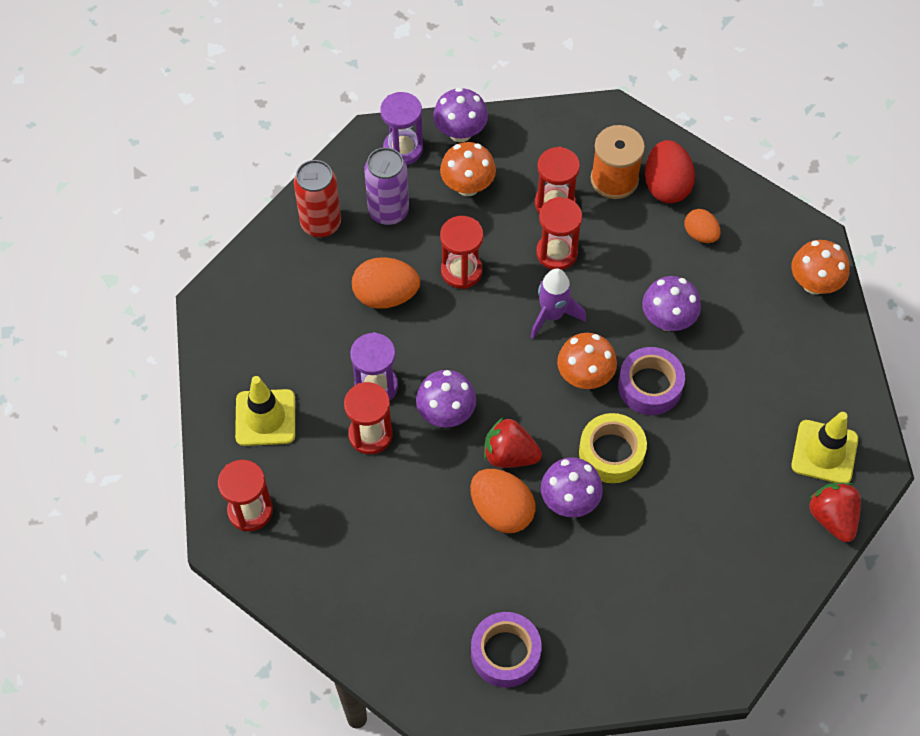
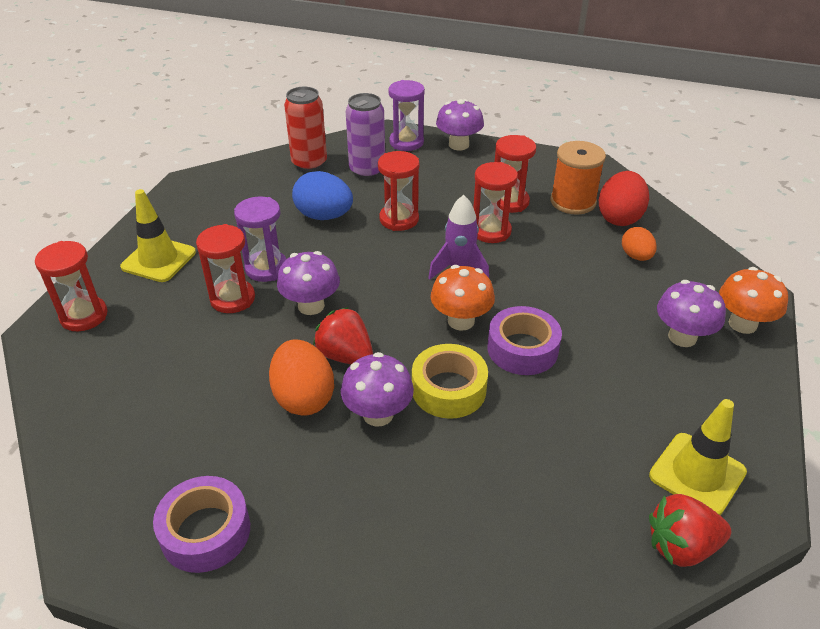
camera: 25 degrees right, 20 degrees down
orange egg [352,257,420,309] -> blue egg [292,171,353,220]
orange mushroom [440,142,496,196] -> none
purple mushroom [642,276,701,331] -> purple mushroom moved to [657,280,726,347]
red strawberry [809,483,861,542] -> red strawberry turned 105 degrees counterclockwise [649,494,731,567]

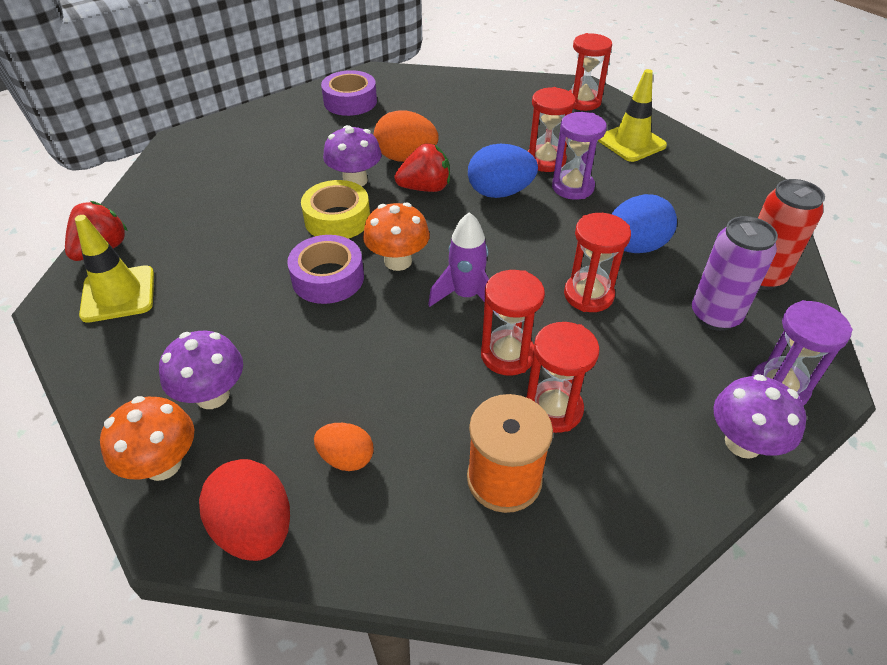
camera: 125 degrees right, 5 degrees up
purple mushroom [277,251,340,315] -> blue egg [468,144,538,198]
red egg [599,171,649,226] -> red egg moved to [199,459,290,561]

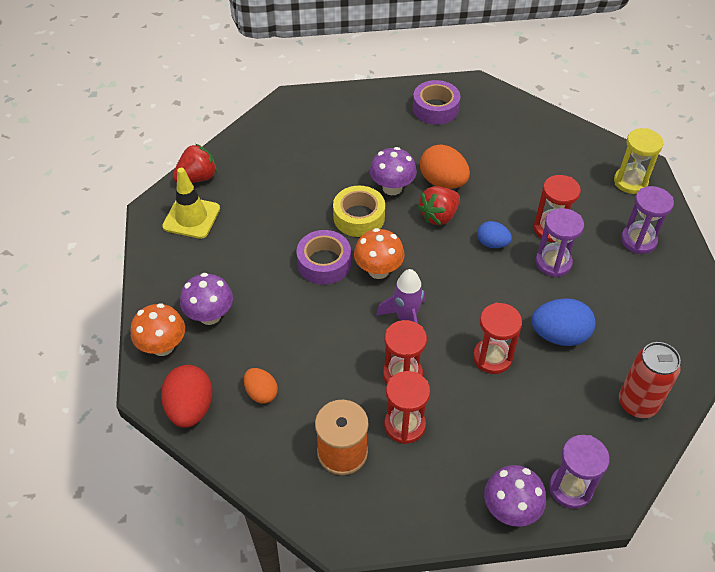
camera: 30 degrees right, 5 degrees up
red strawberry [395,143,450,192] -> red strawberry turned 120 degrees clockwise [418,186,460,225]
blue egg [468,144,538,198] -> blue egg [477,221,512,248], size x0.61
red hourglass [569,33,612,111] -> yellow hourglass [614,128,663,194]
yellow traffic cone [598,69,667,162] -> purple hourglass [621,186,674,254]
purple can [692,216,778,331] -> none

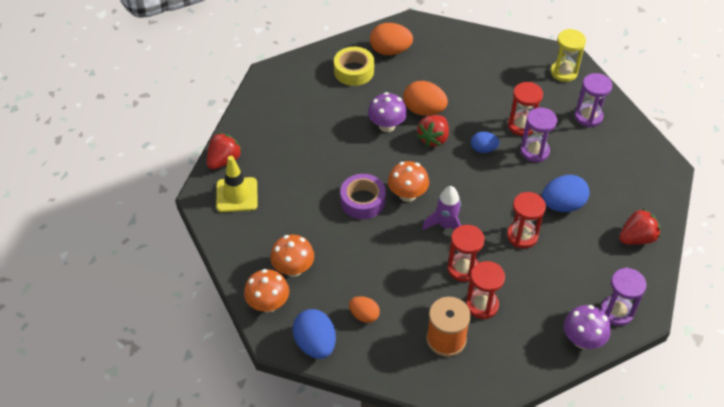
camera: 20 degrees left, 0 degrees up
red egg [161,365,212,428] -> blue egg [292,309,336,359]
purple mushroom [180,273,233,325] -> orange mushroom [270,235,314,277]
yellow tape [333,186,385,237] -> yellow tape moved to [334,47,374,86]
purple tape [413,80,460,125] -> orange egg [370,23,413,55]
red can [619,342,681,418] -> red strawberry [619,208,660,245]

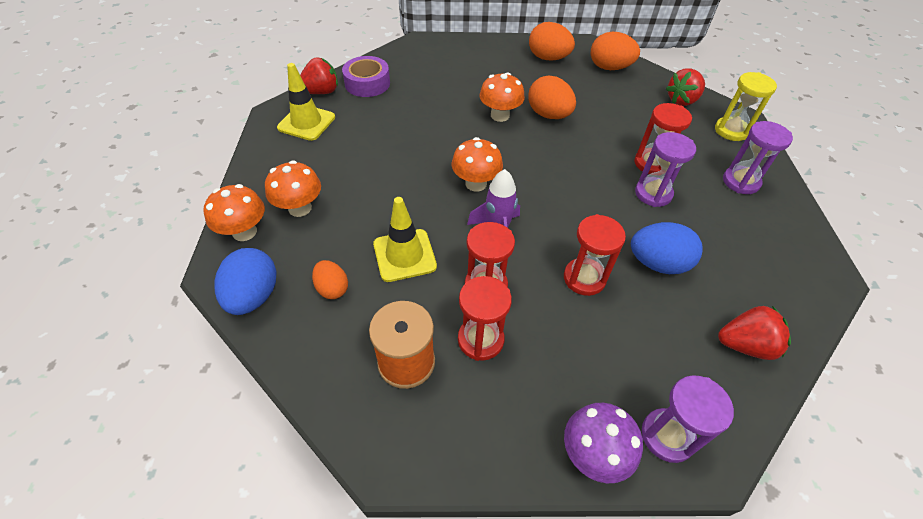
camera: 25 degrees right, 0 degrees up
yellow tape [334,47,374,86] -> none
purple tape [340,174,386,219] -> purple tape moved to [342,56,390,97]
purple mushroom [368,92,407,132] -> orange mushroom [479,72,525,122]
red strawberry [417,115,449,147] -> red strawberry moved to [666,68,705,106]
blue egg [471,132,500,153] -> none
none -> yellow traffic cone [373,197,437,282]
none -> orange egg [591,32,640,70]

